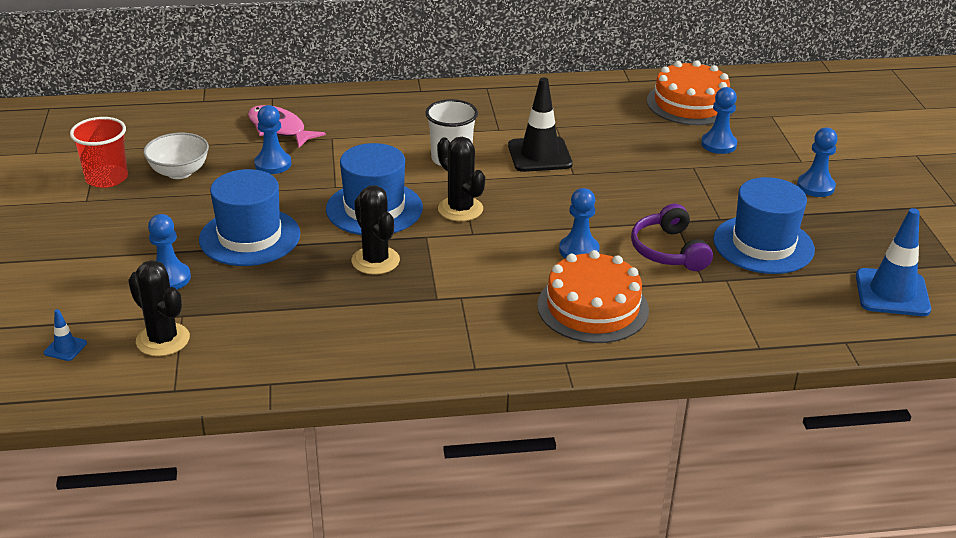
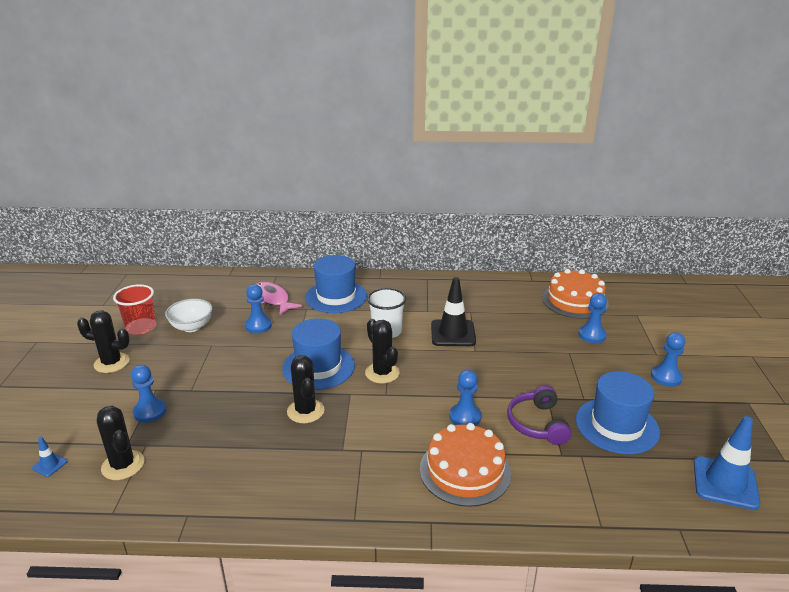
camera: 10 degrees right, 5 degrees down
blue hat [199,169,300,266] -> blue hat moved to [305,255,367,313]
none -> black cactus [77,310,130,373]

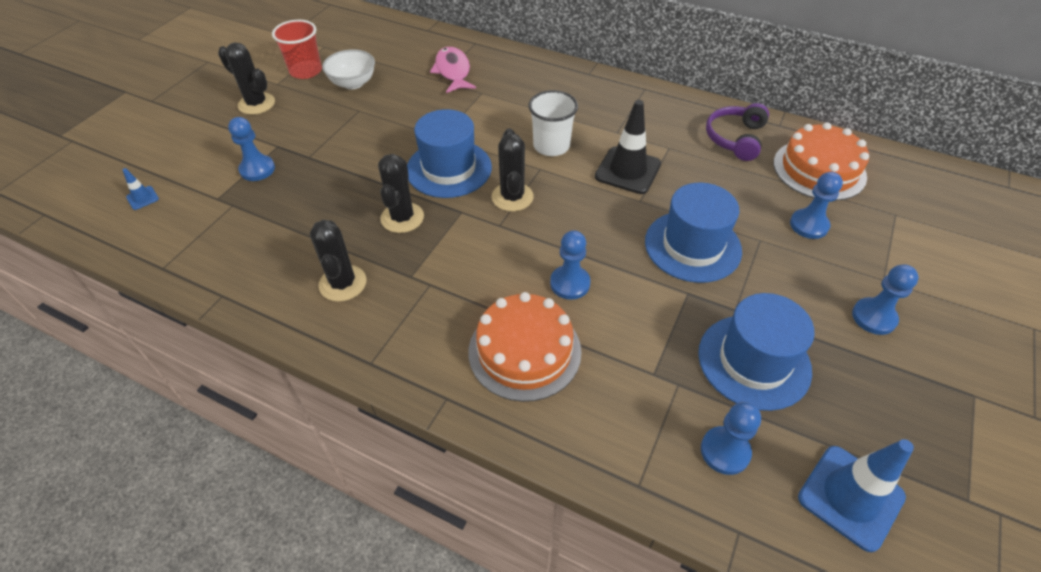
camera: 25 degrees right, 20 degrees up
black cactus [97,406,144,480] -> black cactus moved to [310,220,366,302]
blue pawn [245,284,272,334] -> blue pawn moved to [701,402,761,475]
blue hat [305,255,367,313] -> blue hat moved to [645,183,742,283]
purple headphones [507,385,572,445] -> purple headphones moved to [706,103,769,161]

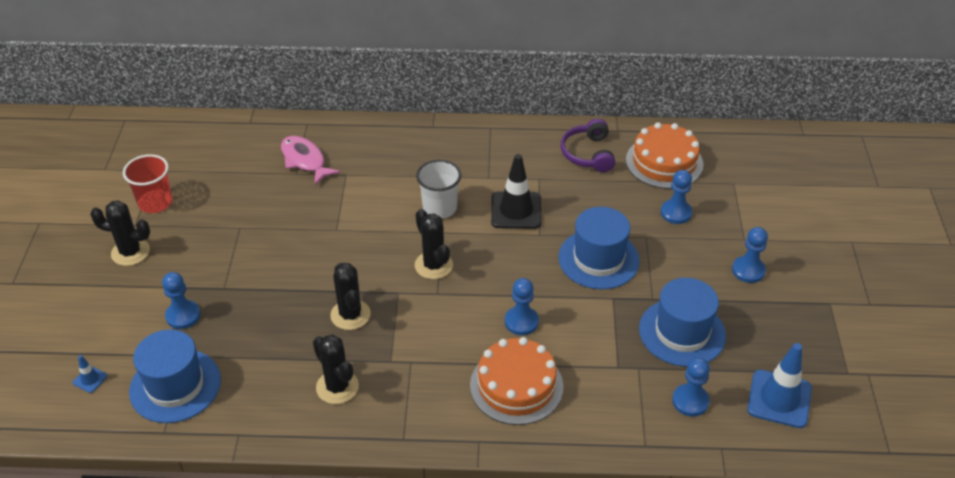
camera: 25 degrees left, 5 degrees down
white bowl [322,49,375,89] -> none
blue hat [407,109,492,198] -> blue hat moved to [129,329,221,423]

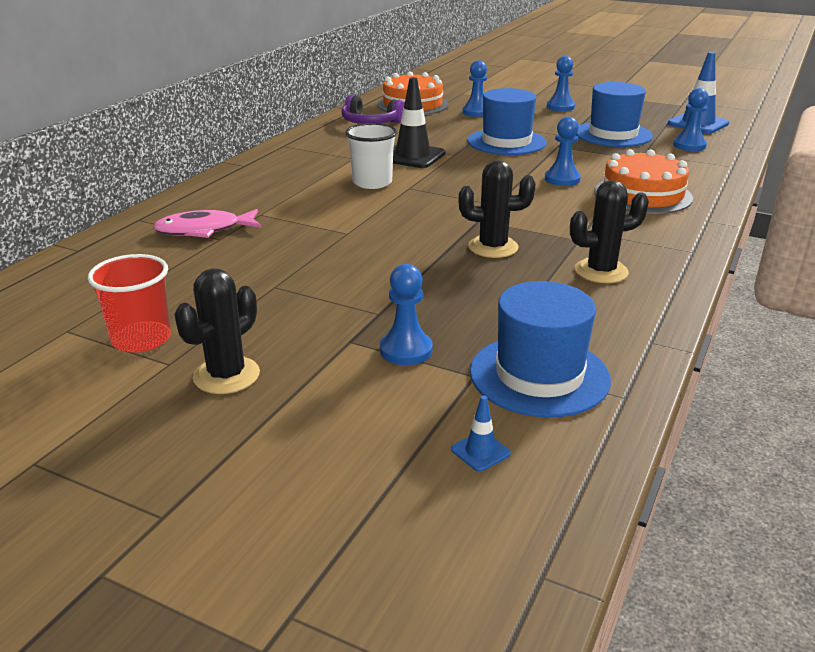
camera: 65 degrees left, 15 degrees down
black cactus [415,209,453,279] -> none

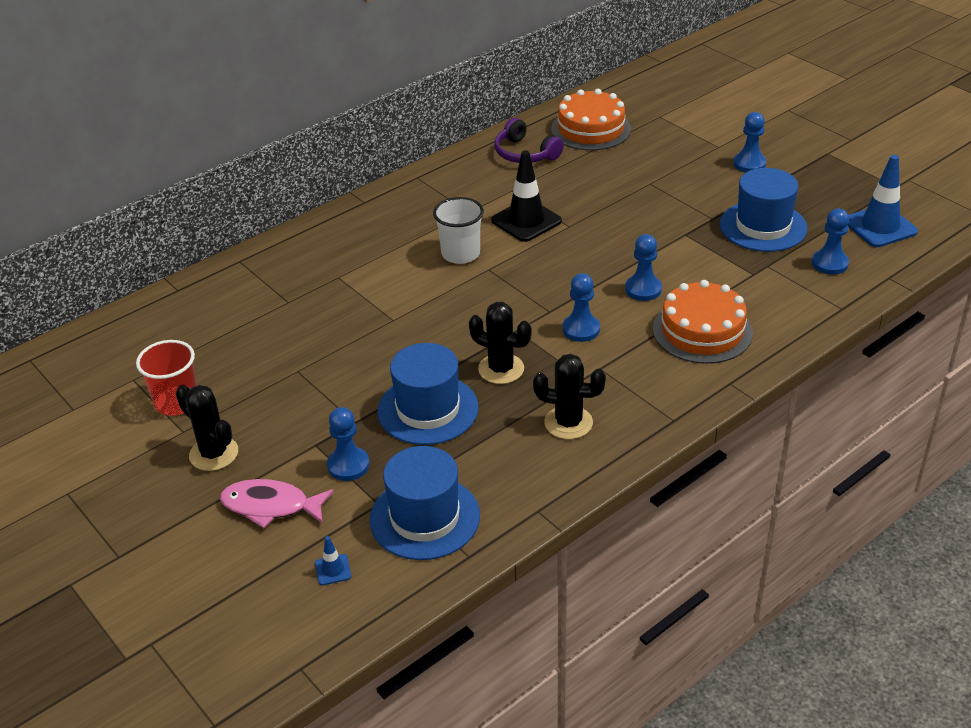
camera: 25 degrees right, 10 degrees up
pink fish [153,209,262,238] -> pink fish moved to [220,479,334,528]
black cactus [174,268,260,394] -> black cactus turned 75 degrees clockwise [176,385,238,471]
blue pawn [462,60,487,117] -> blue pawn moved to [562,273,600,342]
blue hat [467,88,547,155] -> blue hat moved to [378,343,478,445]

